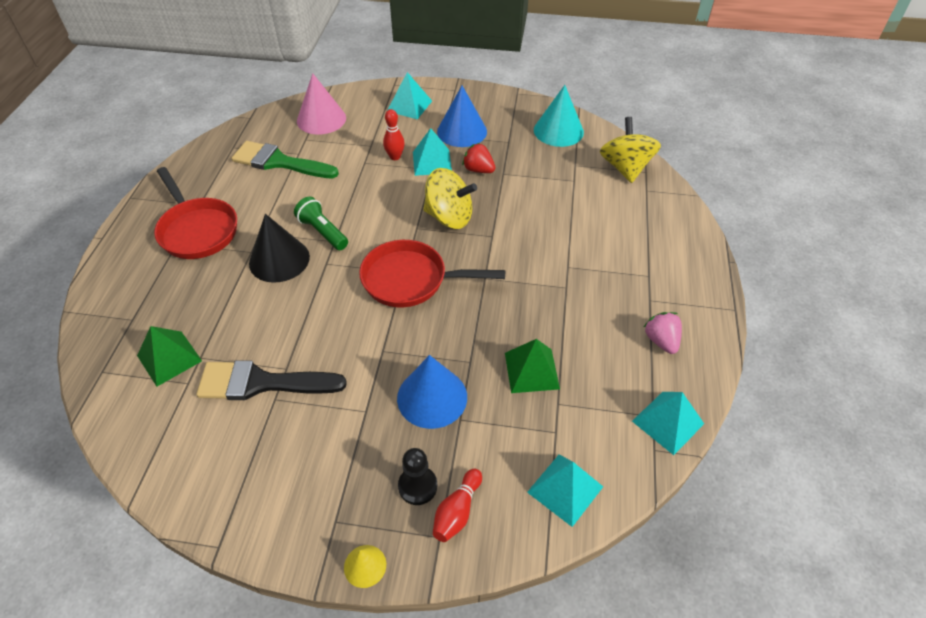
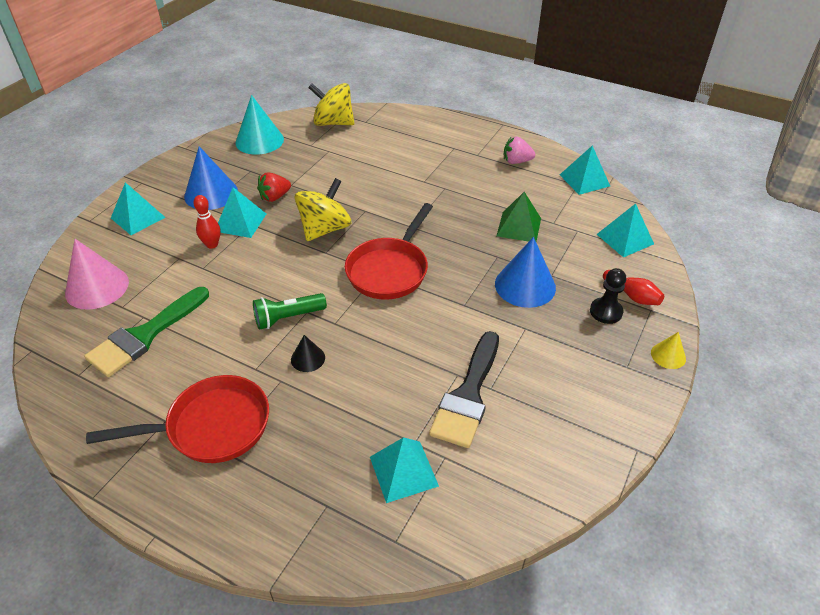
camera: 70 degrees left, 5 degrees down
green pyramid [137,326,202,386] -> turquoise pyramid [370,437,439,503]
black cone [249,214,310,283] -> black cone [291,335,325,372], size x0.51

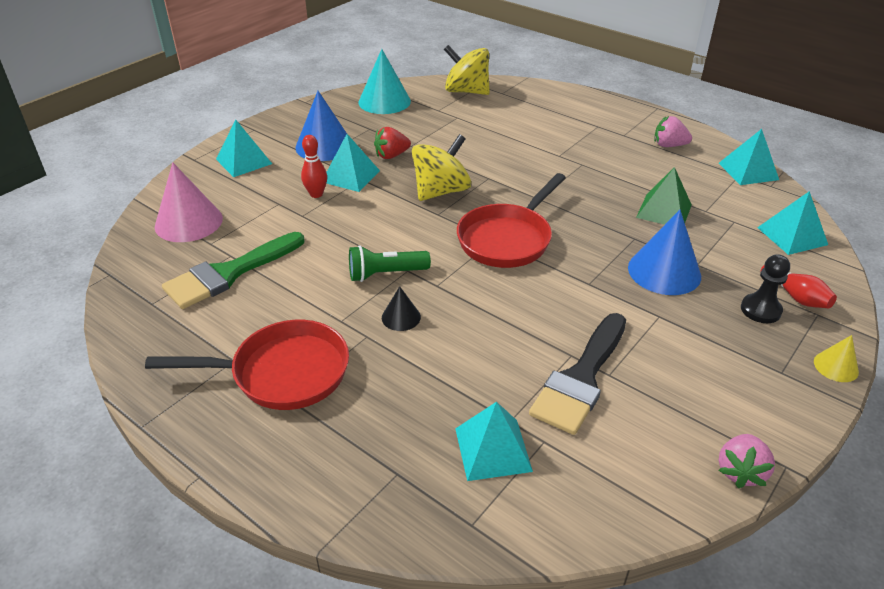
camera: 10 degrees right, 5 degrees down
none -> pink strawberry [718,434,775,488]

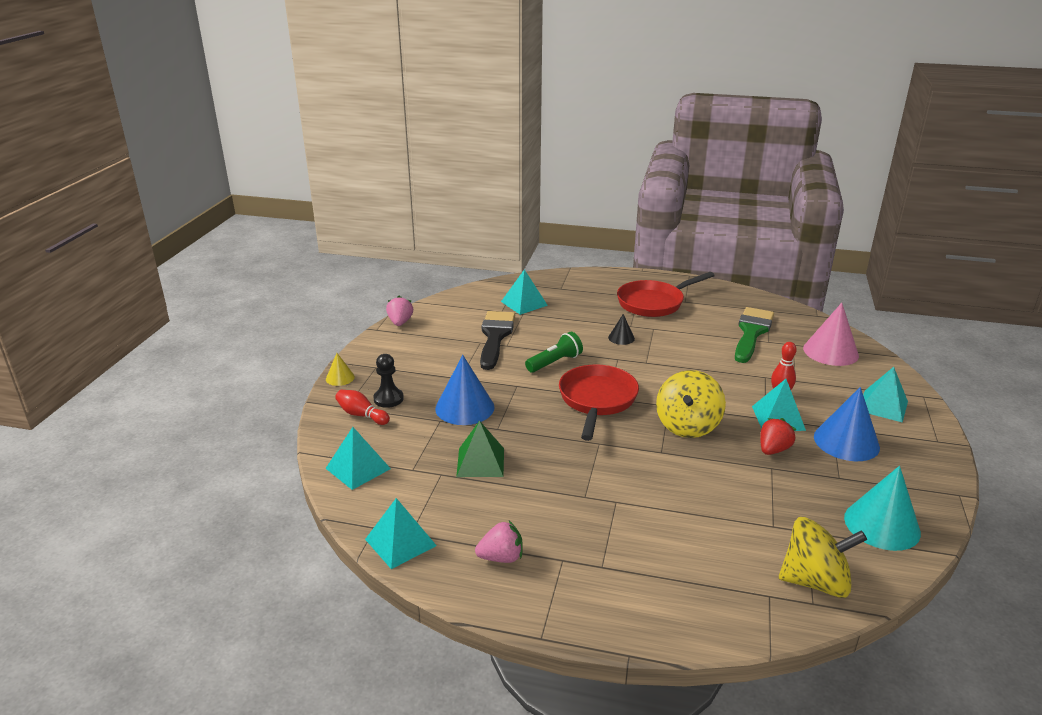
camera: 155 degrees right, 10 degrees down
green flashlight [349,245,431,282] -> green flashlight moved to [525,332,583,373]

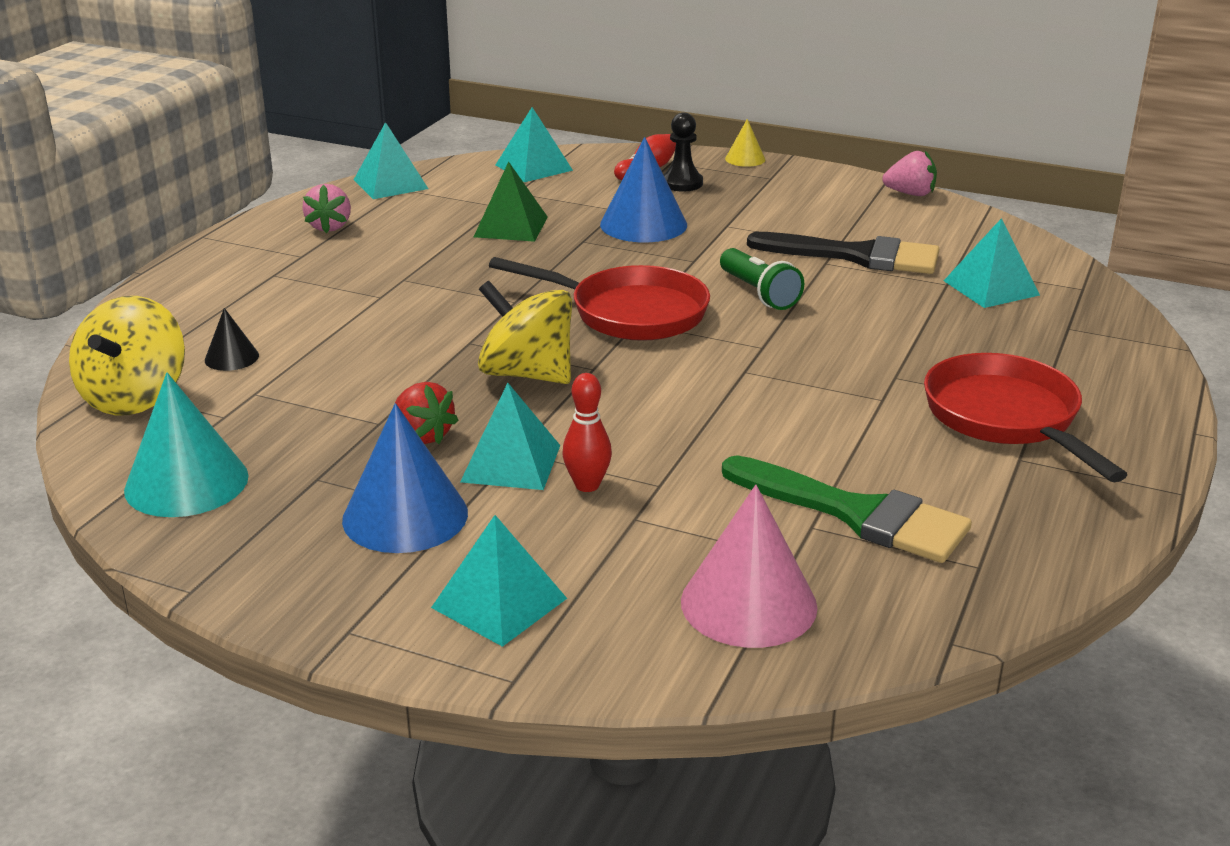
camera: 100 degrees right, 0 degrees up
black cone [608,314,635,345] -> black cone moved to [205,308,259,371]

